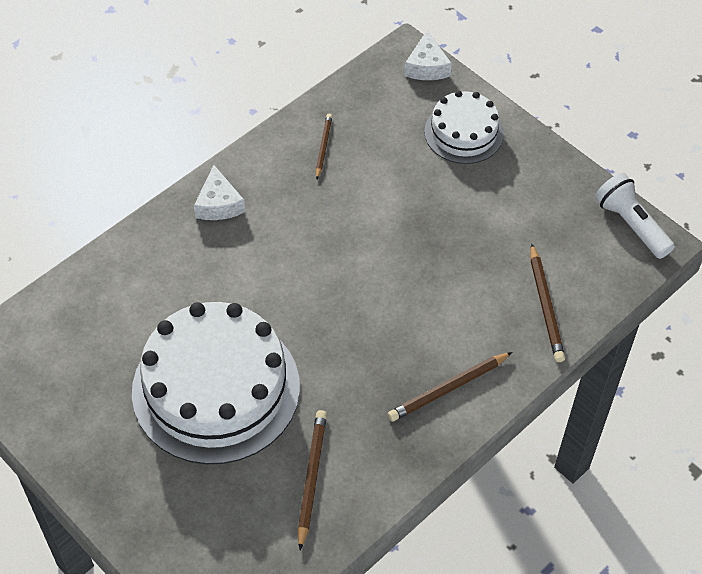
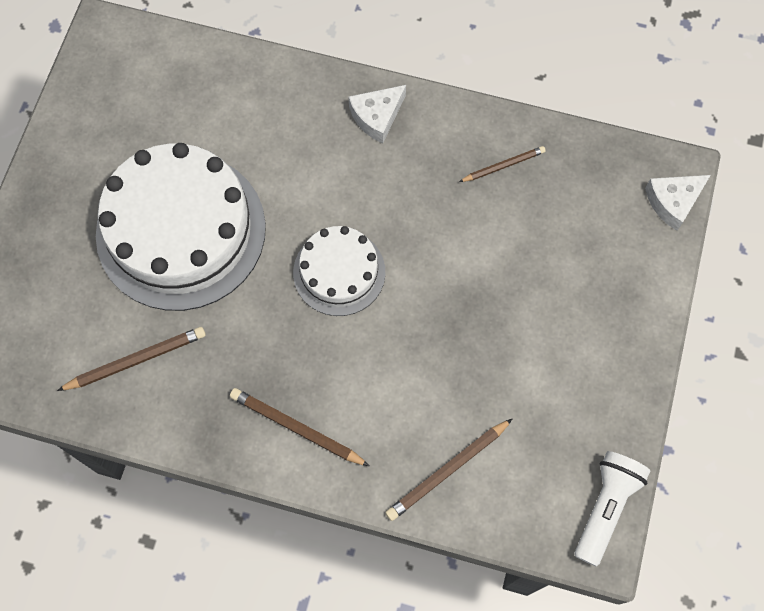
camera: 60 degrees right, 15 degrees up
white cake [424,91,504,164] -> white cake moved to [293,226,385,316]

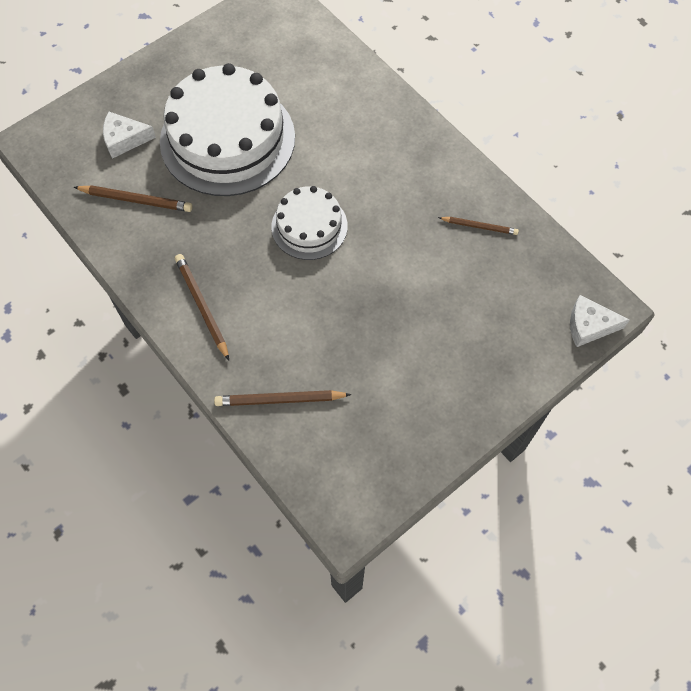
camera: 35 degrees right, 5 degrees down
white cheese [349,85,406,143] -> white cheese moved to [103,112,156,159]
white flashlight [574,451,650,567] -> none

